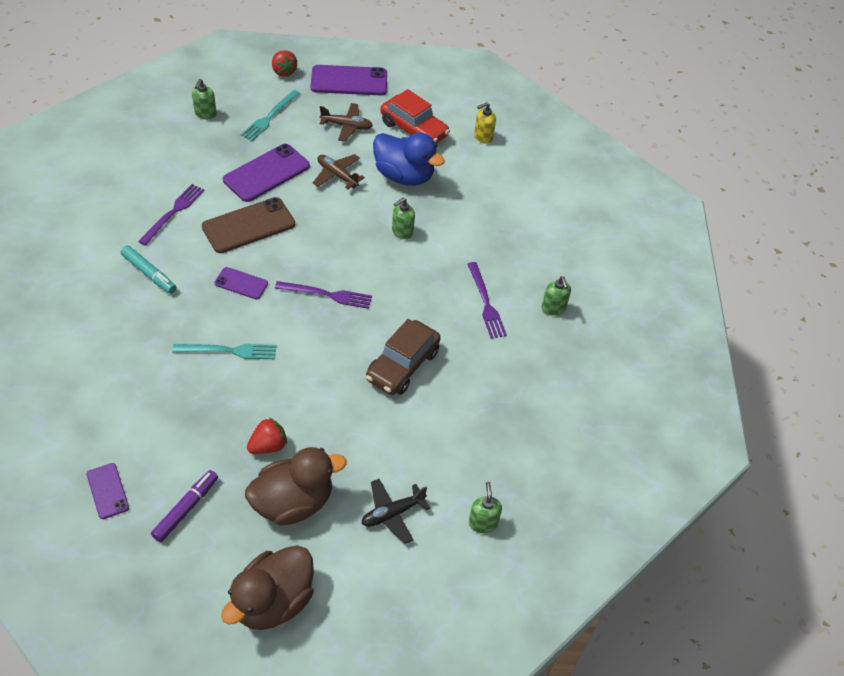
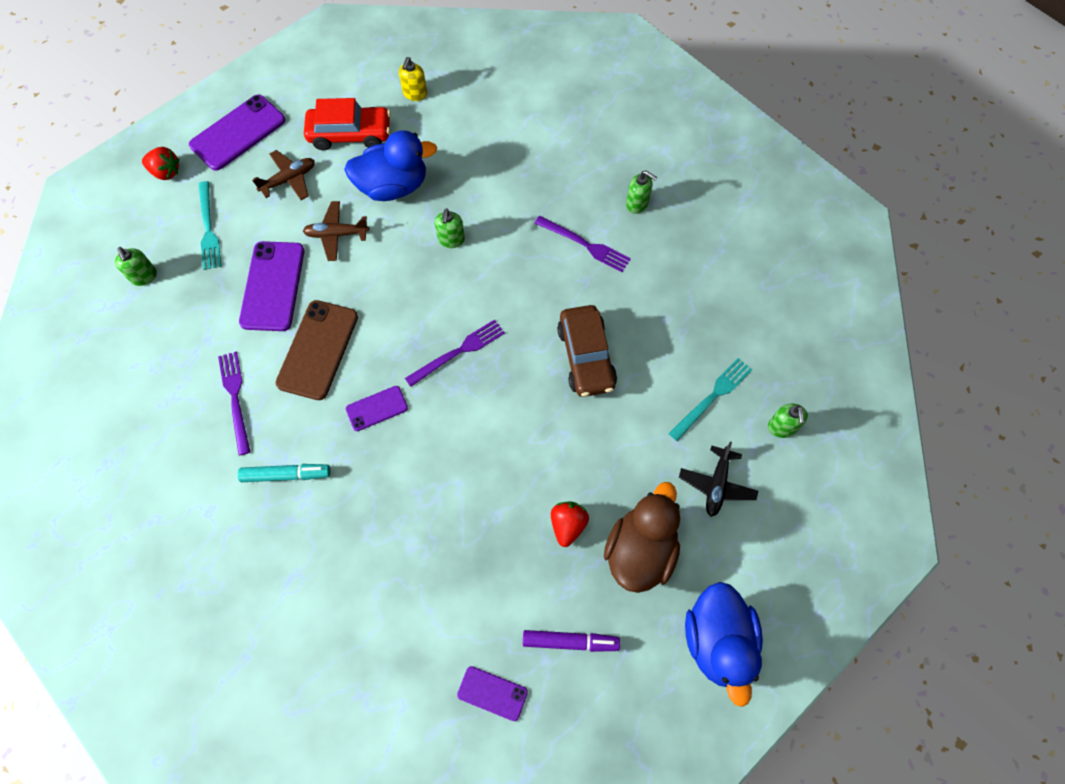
camera: 40 degrees left, 15 degrees up
purple marker [151,470,218,542] -> purple marker turned 105 degrees clockwise [523,630,620,652]
turquoise fork [172,344,276,359] -> turquoise fork moved to [668,358,752,441]
brown duck [221,545,314,630] -> blue duck [685,582,763,707]
green soap dispenser [469,482,502,533] -> green soap dispenser turned 135 degrees counterclockwise [768,404,808,438]

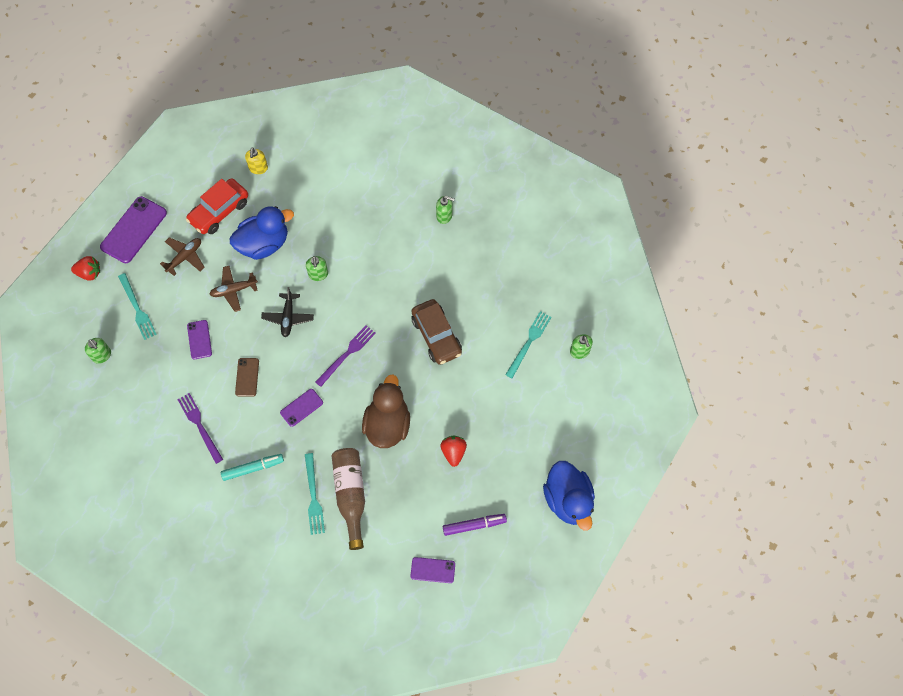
camera: 15 degrees left, 0 degrees up
purple phone [239,241,304,331] -> purple phone [187,320,212,359], size x0.55
brown phone [276,300,358,400] -> brown phone [235,358,259,397], size x0.55
red car [304,98,391,150] -> red car turned 150 degrees clockwise [186,178,248,234]
purple fork [535,216,631,272] -> none
brown duck [604,482,680,593] -> brown duck moved to [362,374,410,448]
black plane [679,441,758,517] -> black plane moved to [261,287,314,337]
none -> turquoise fork [305,453,325,535]
none -> brown bottle [331,448,365,550]

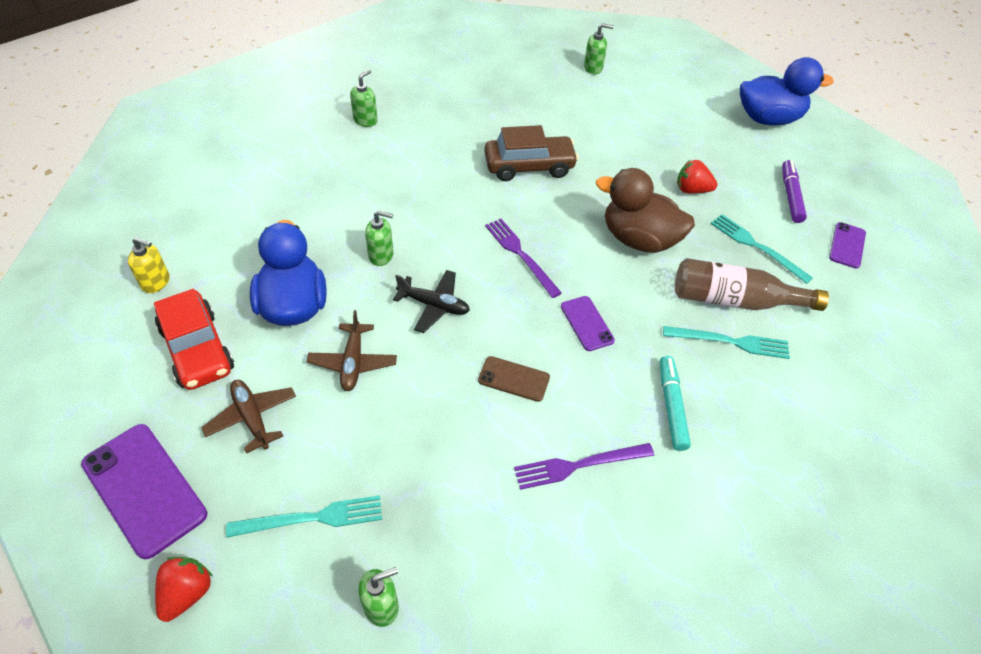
camera: 75 degrees left, 15 degrees down
purple phone [187,320,212,359] -> none
turquoise fork [505,311,552,378] -> turquoise fork moved to [710,214,813,284]

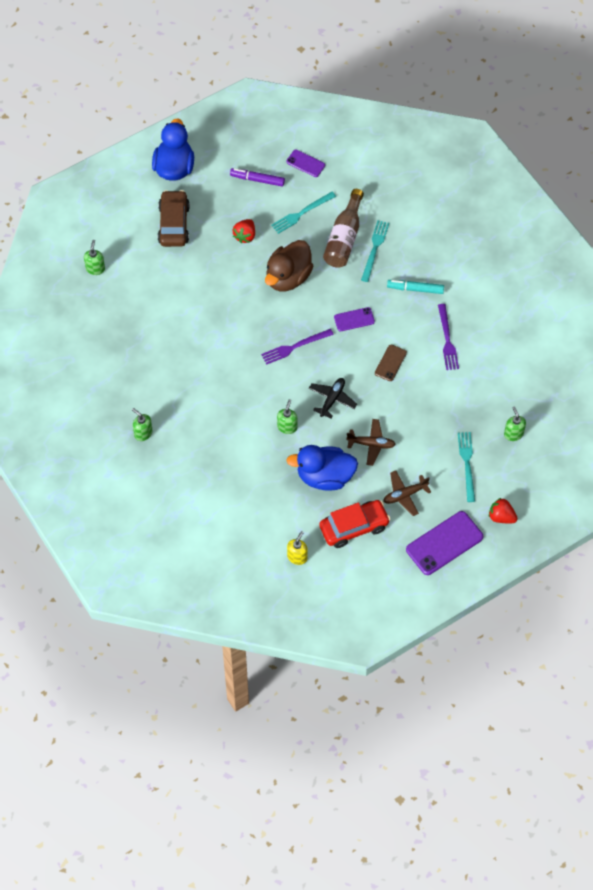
camera: 80 degrees left, 10 degrees up
brown car [484,125,579,181] -> brown car moved to [158,190,190,247]

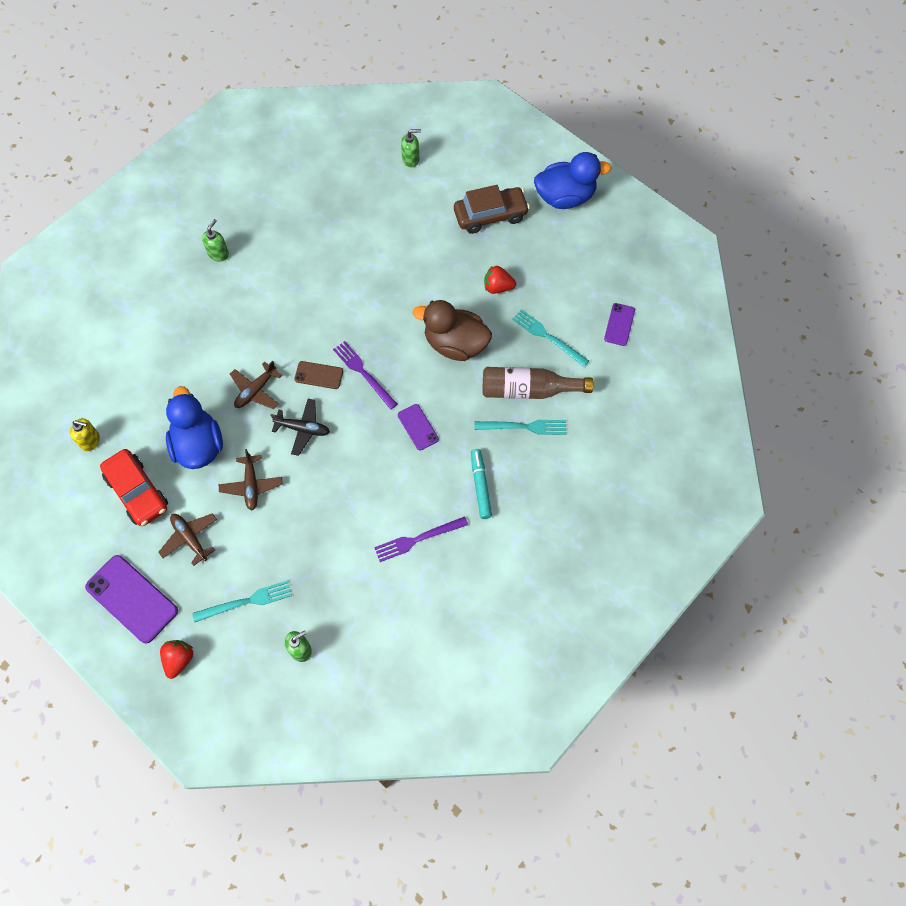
camera: 75 degrees right, 5 degrees up
purple marker [230,168,285,187] -> none
green soap dispenser [277,399,297,434] -> brown plane [230,360,282,409]
brown phone [375,344,407,381] -> brown phone moved to [294,361,343,389]

